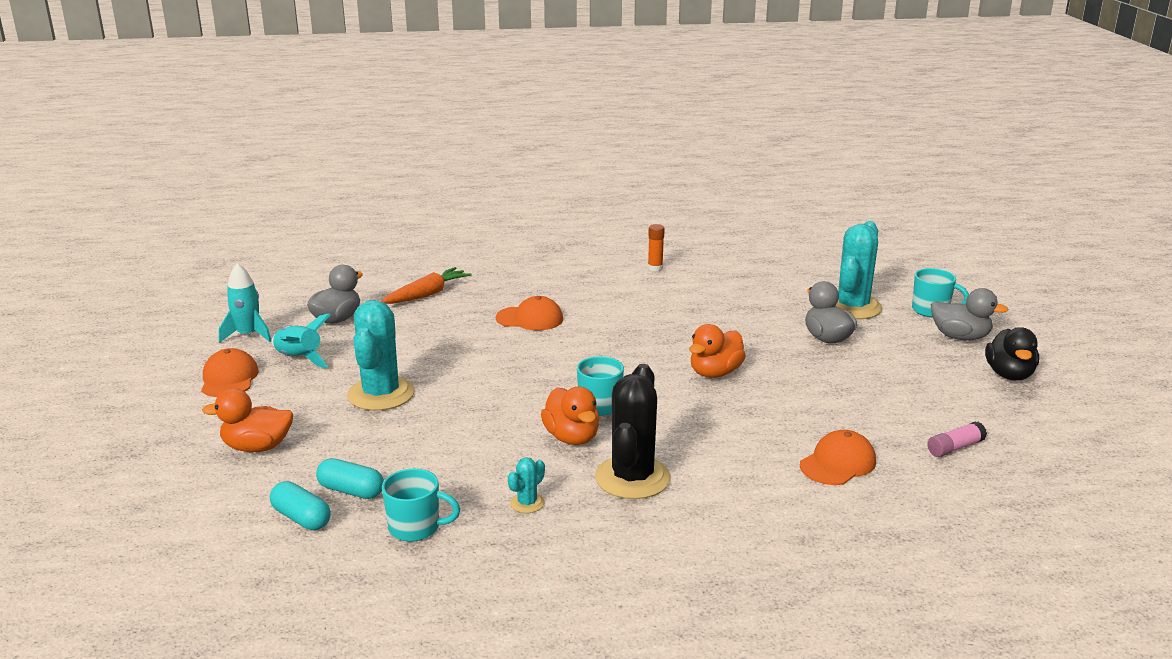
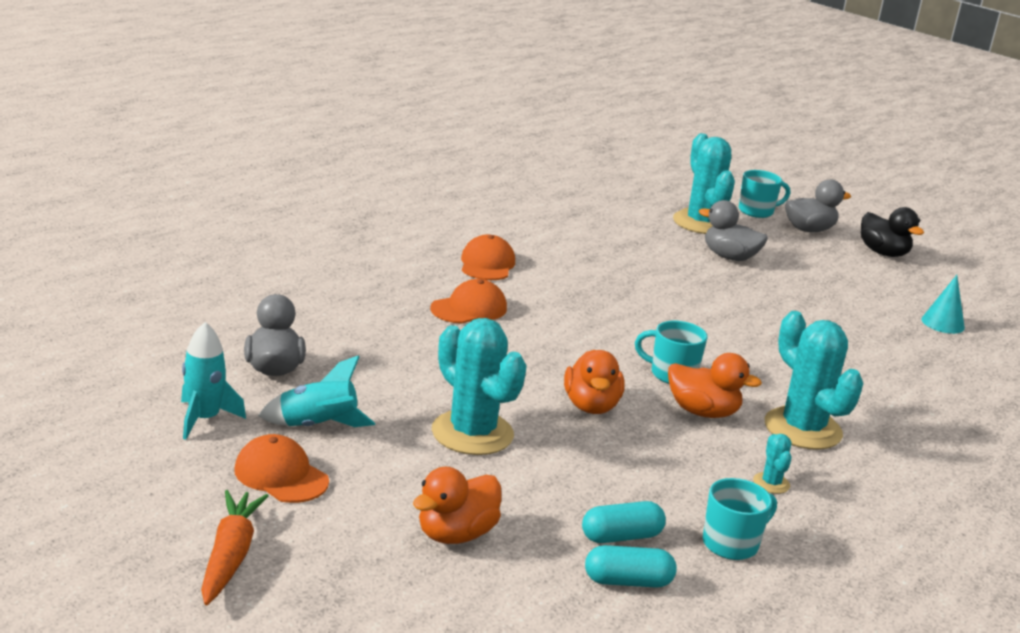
camera: 45 degrees left, 0 degrees up
orange carrot [381,267,472,304] -> orange carrot moved to [201,490,268,605]
black cactus [595,364,671,499] -> turquoise cactus [765,311,863,450]
orange glue stick [648,224,665,271] -> none
orange duck [689,324,746,378] -> orange duck moved to [564,350,625,414]
orange cap [800,430,876,485] -> orange cap moved to [461,234,515,280]
pink glue stick [927,421,987,457] -> turquoise cone [921,275,965,334]

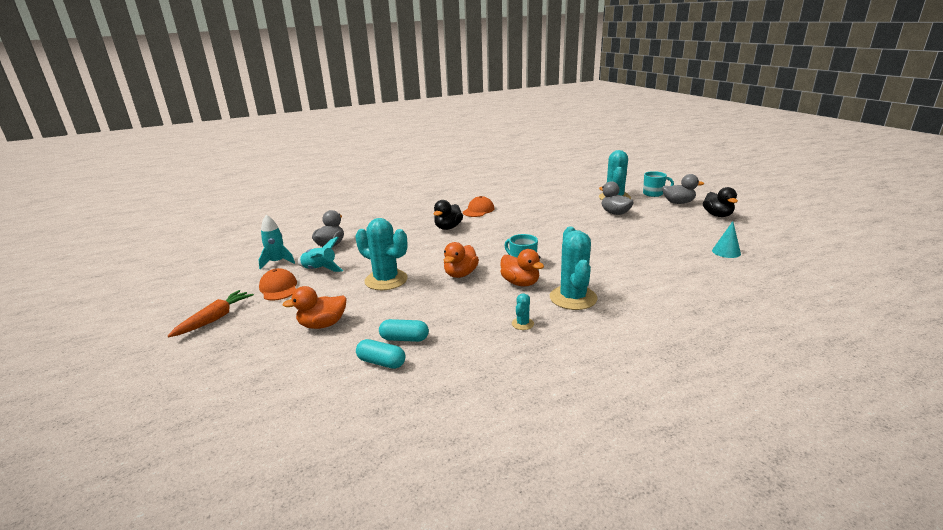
camera: 30 degrees right, 0 degrees up
orange cap [430,279,507,324] -> black duck [433,200,463,230]
turquoise cactus [432,318,527,455] -> turquoise cactus turned 45 degrees counterclockwise [355,218,408,290]
turquoise mug [703,478,777,560] -> none

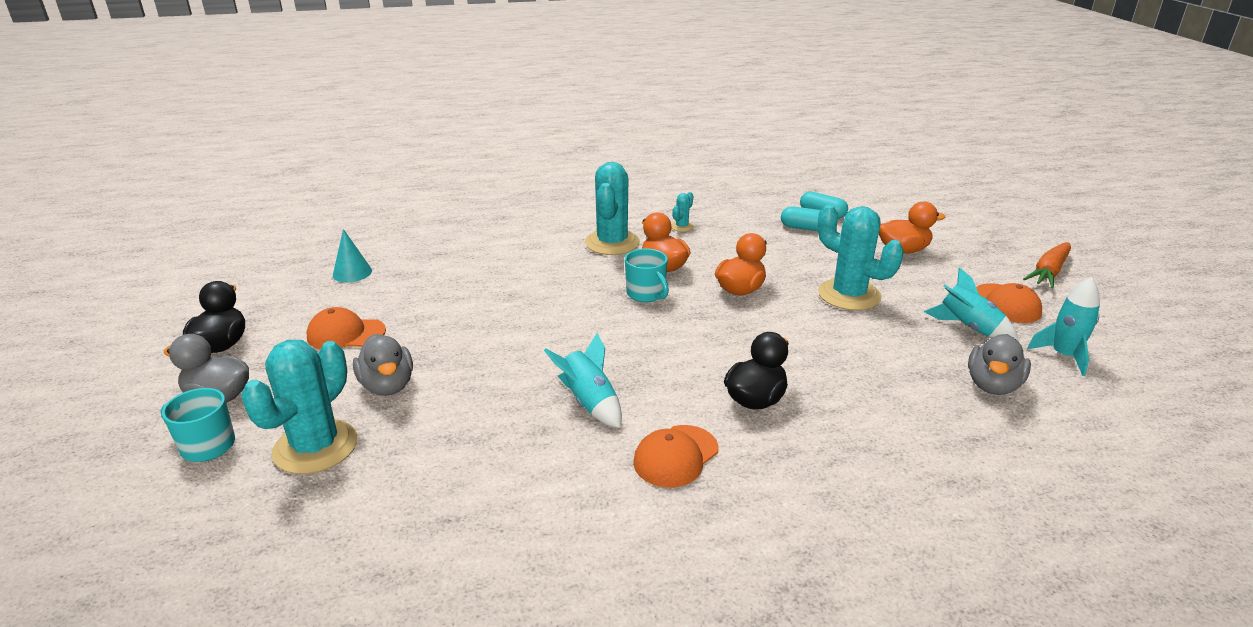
camera: 170 degrees left, 5 degrees up
none -> orange cap [306,307,386,349]
none -> turquoise rocket [544,333,622,428]

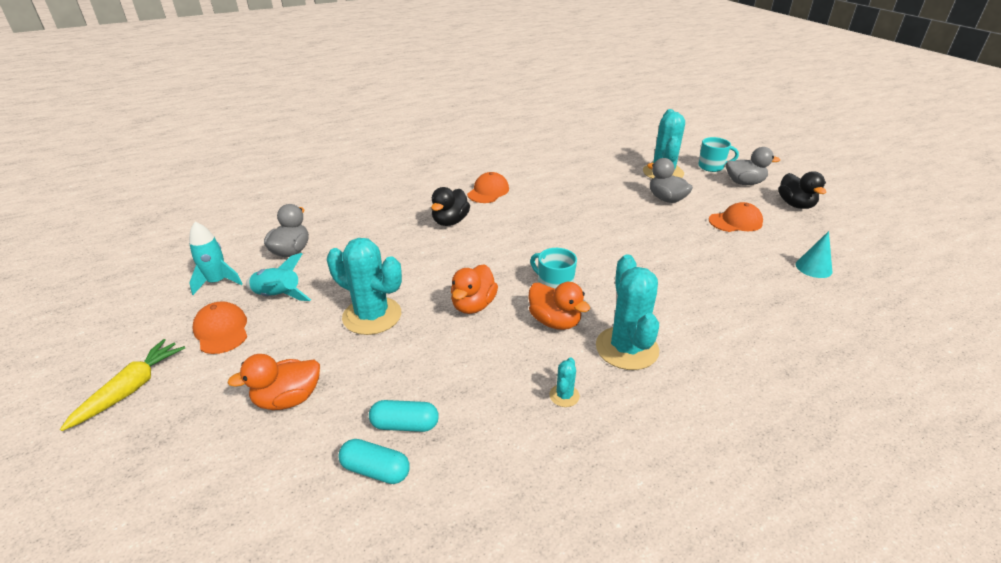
camera: 165 degrees right, 5 degrees up
turquoise rocket [544,333,622,428] -> none
orange carrot [1023,242,1071,288] -> yellow carrot [60,339,185,431]

